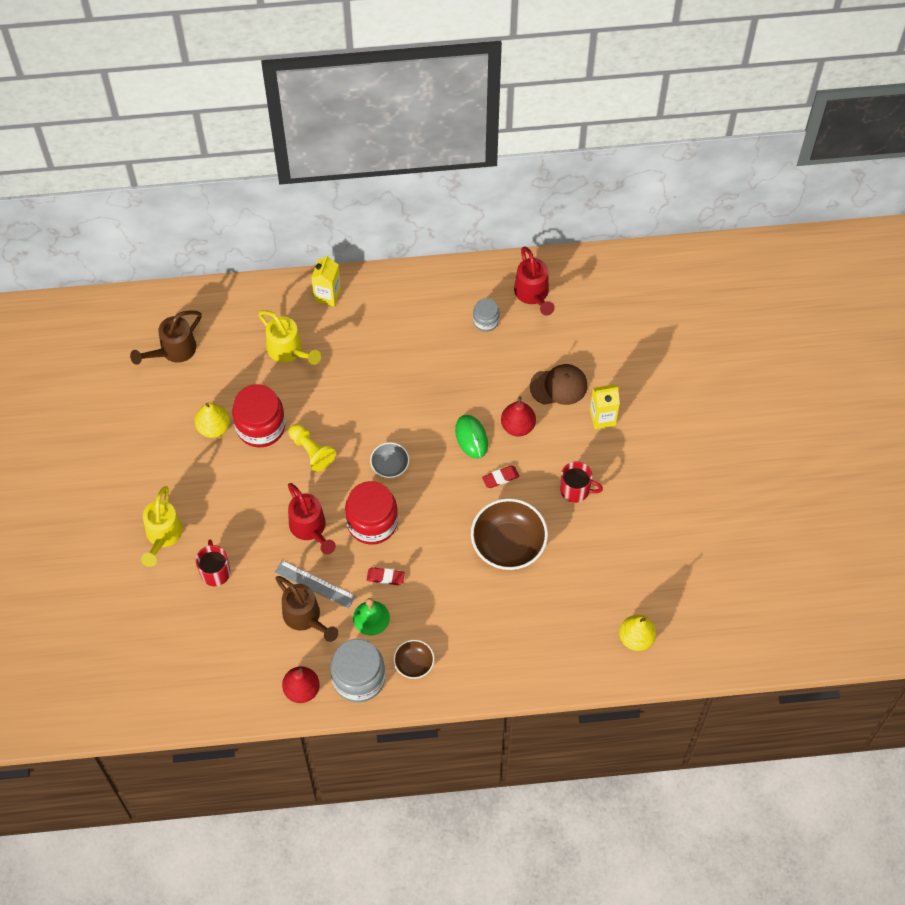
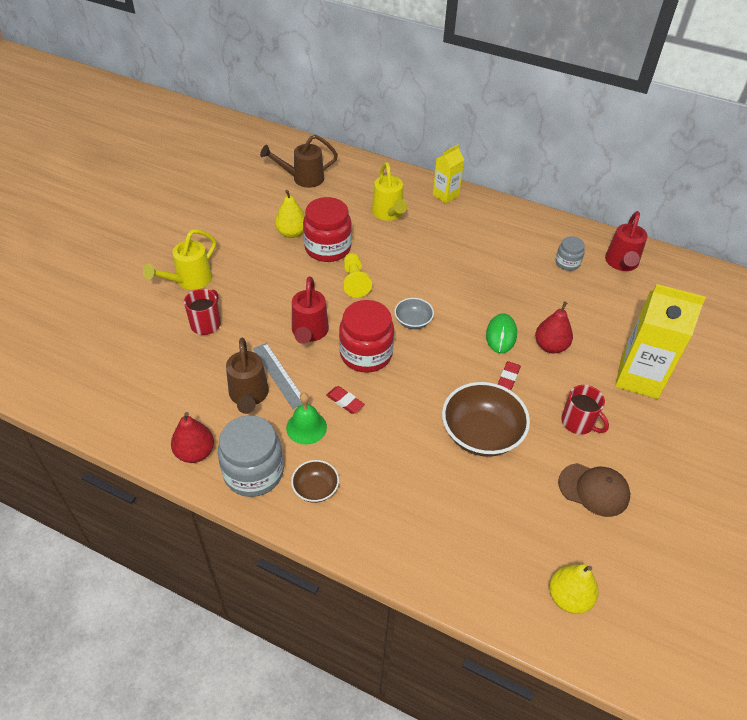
camera: 30 degrees right, 15 degrees down
red eraser [482,466,520,488] -> red eraser turned 75 degrees counterclockwise [498,361,521,390]
brown cap [530,364,587,405] -> brown cap moved to [558,463,630,517]
yellow carton [590,384,620,429] -> yellow carton [615,284,706,399], size x1.78

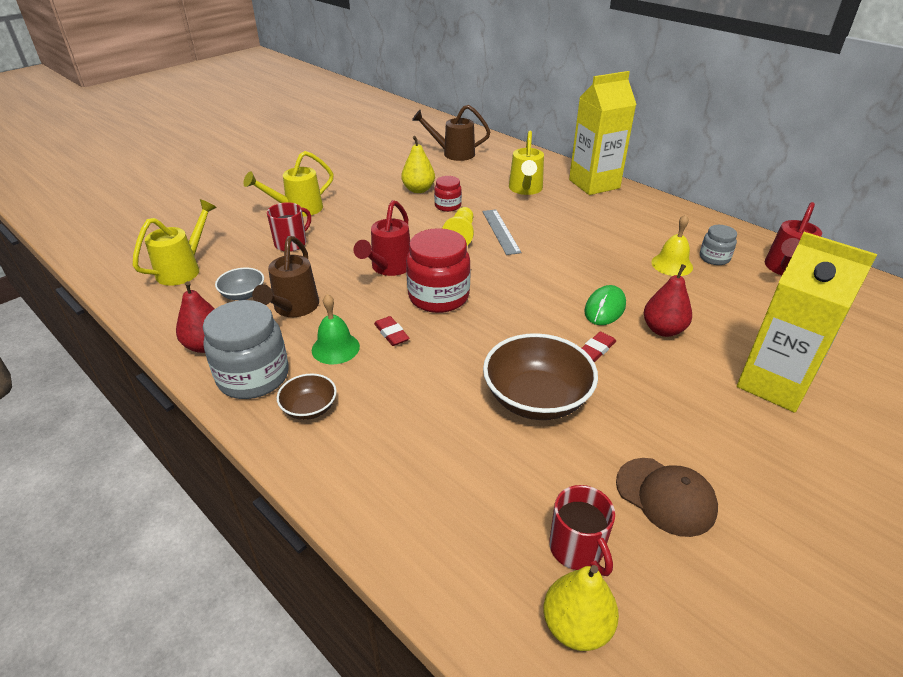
camera: 20 degrees right, 10 degrees down
grey ruler [253,343,302,409] -> grey ruler moved to [482,209,522,255]
red jar [303,197,352,262] -> red jar [434,176,462,212], size x0.53
grey bowl [394,298,434,329] -> grey bowl moved to [215,267,264,300]
yellow carton [433,144,464,204] -> yellow carton [569,71,637,195], size x1.78
red mug [561,385,609,435] -> red mug moved to [549,485,615,576]
none -> yellow watering can [133,199,217,286]
none -> yellow bell [651,214,693,276]

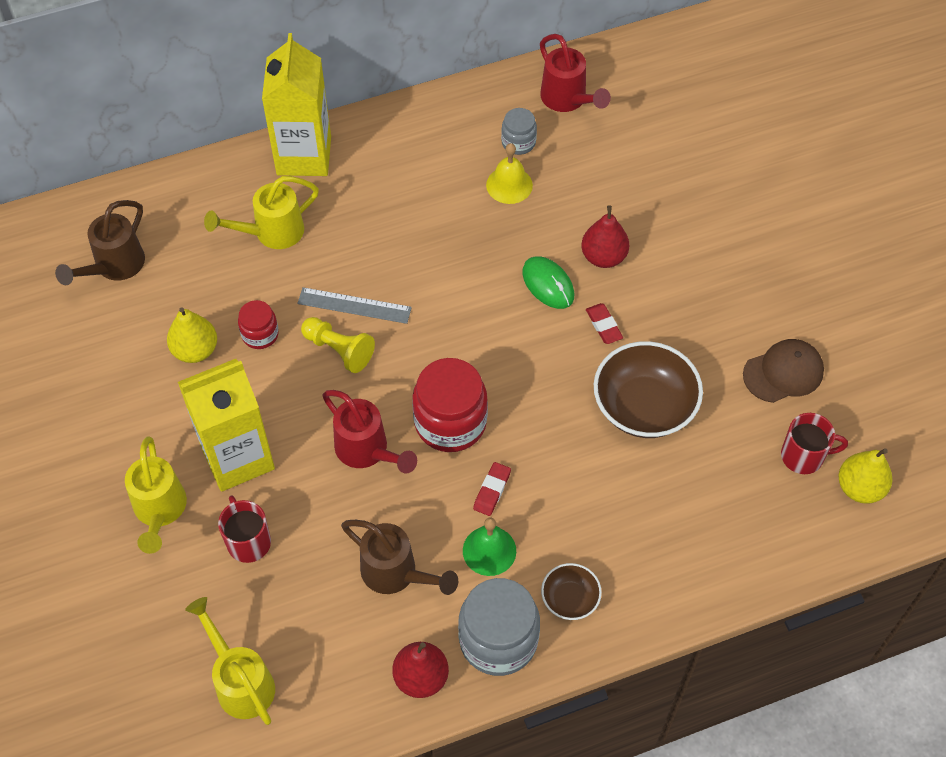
camera: 65 degrees left, 20 degrees up
grey bowl [215,267,264,300] -> none
red eraser [374,316,409,346] -> red eraser turned 60 degrees counterclockwise [473,462,511,516]
yellow watering can [509,130,544,195] -> yellow watering can turned 120 degrees clockwise [204,176,319,249]
yellow carton [737,232,877,413] -> yellow carton moved to [178,359,275,492]

